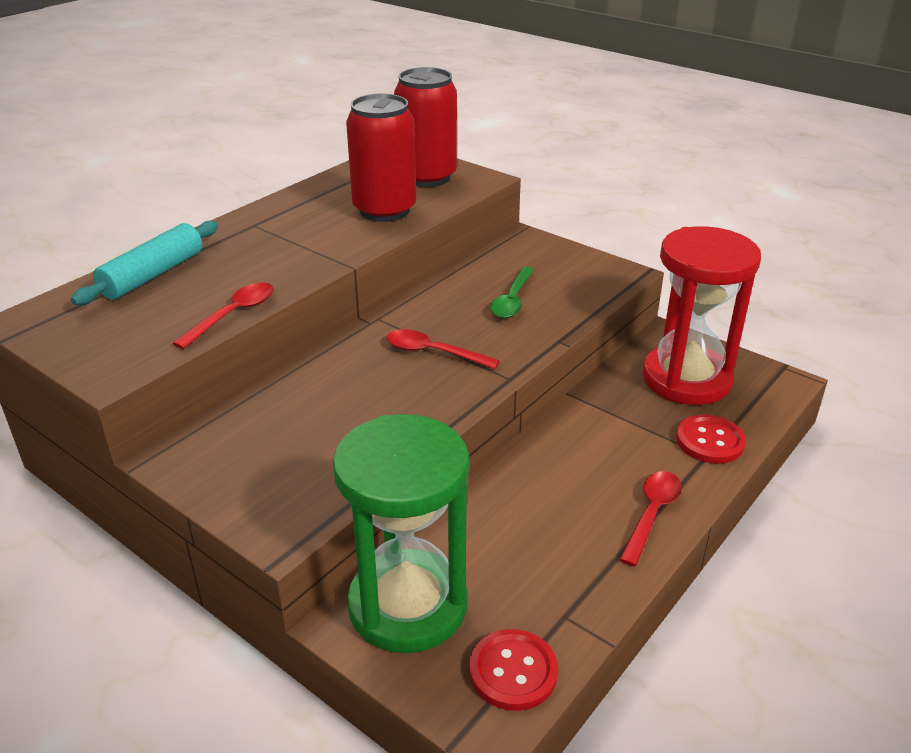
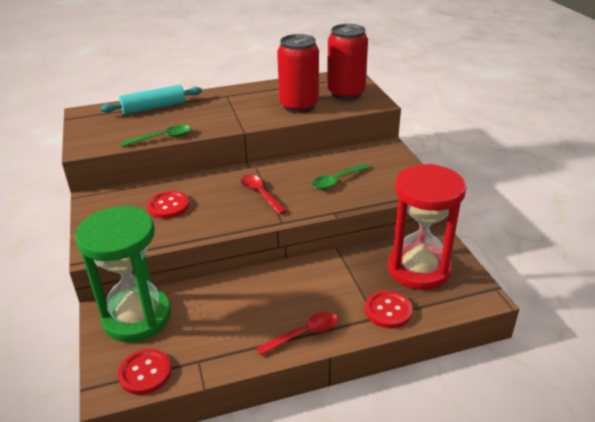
camera: 35 degrees right, 0 degrees up
red spoon [173,283,274,349] -> green spoon [120,125,191,147]
none -> red button [147,191,189,219]

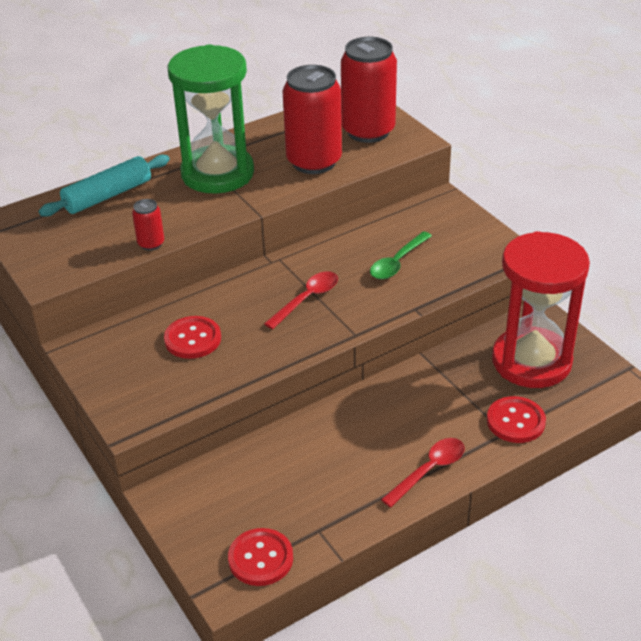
camera: 15 degrees left, 5 degrees up
green hourglass [75,206,171,342] -> green hourglass moved to [167,44,254,194]
green spoon [120,125,191,147] -> red can [132,199,164,251]
red spoon [241,175,286,215] -> red spoon turned 90 degrees clockwise [264,271,338,329]

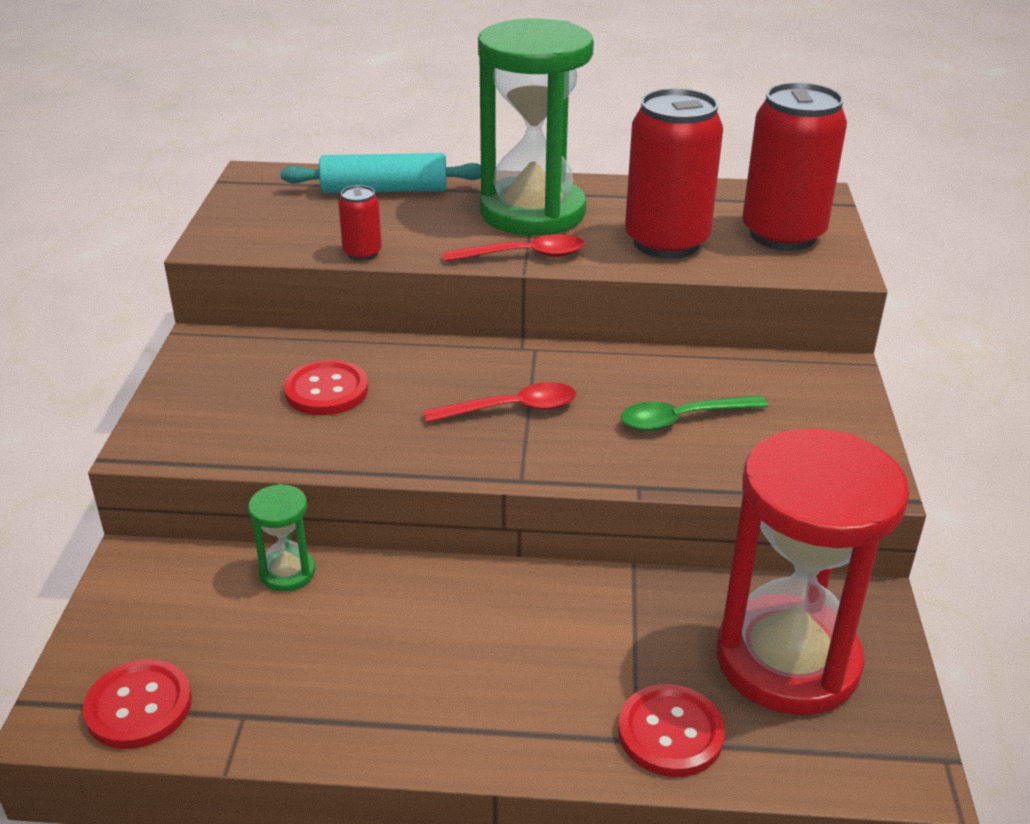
camera: 35 degrees right, 5 degrees down
red spoon [381,438,465,507] -> red spoon moved to [443,234,584,262]
none -> green hourglass [248,484,315,592]

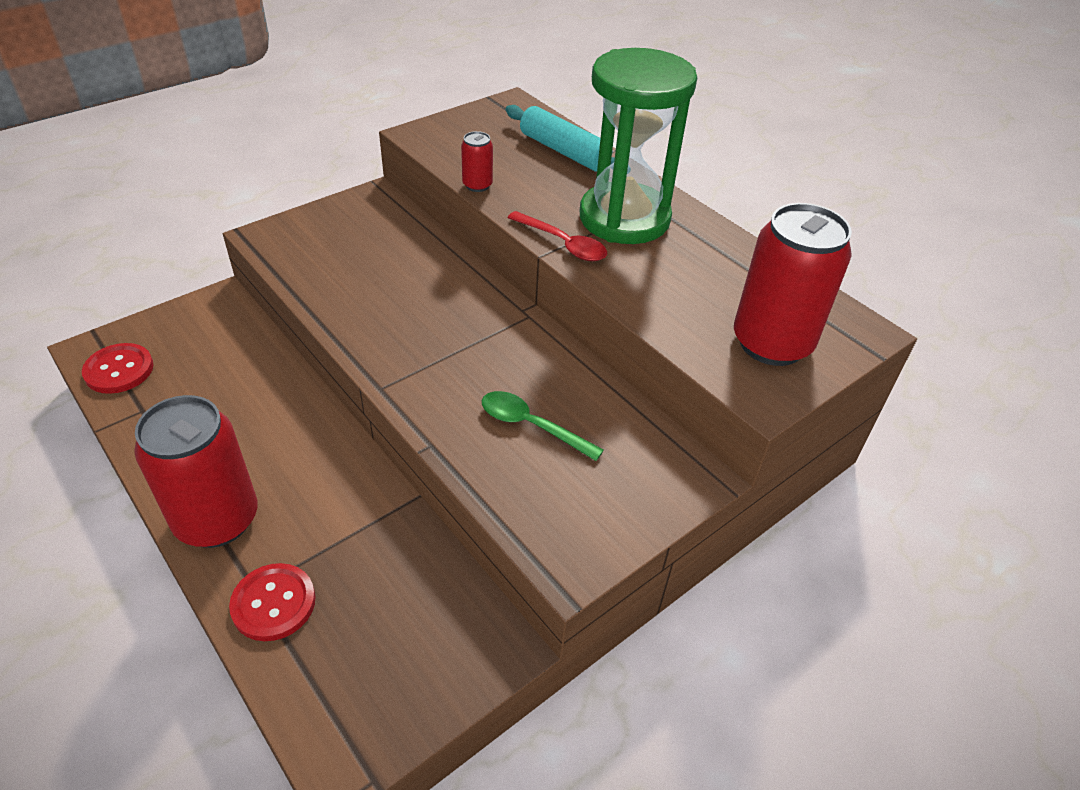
camera: 45 degrees right, 10 degrees up
green hourglass [248,484,315,592] -> none
red button [284,360,368,415] -> none
red spoon [424,382,576,423] -> none
red can [625,88,723,259] -> red can moved to [134,395,257,548]
red hourglass [716,428,909,715] -> none

